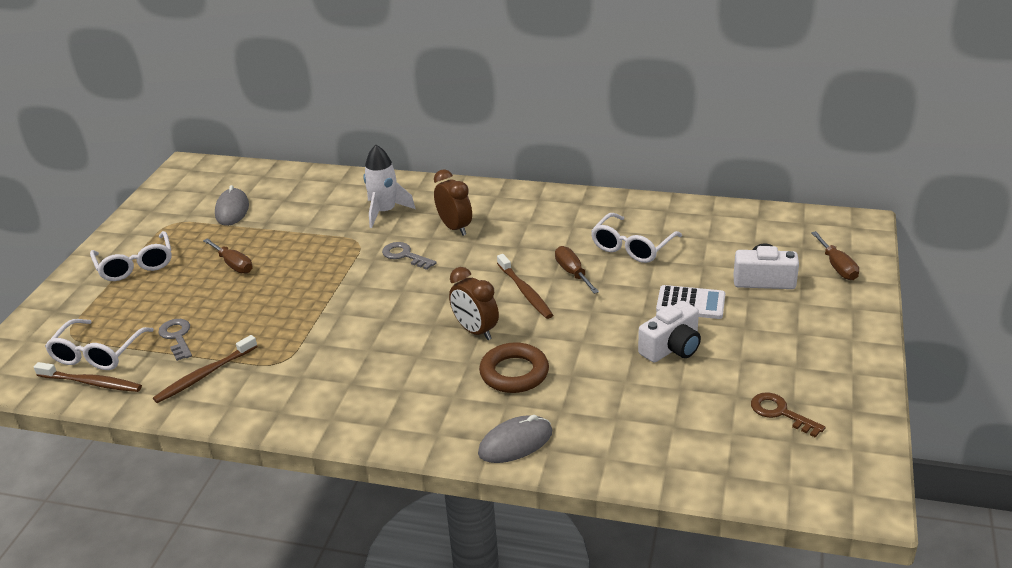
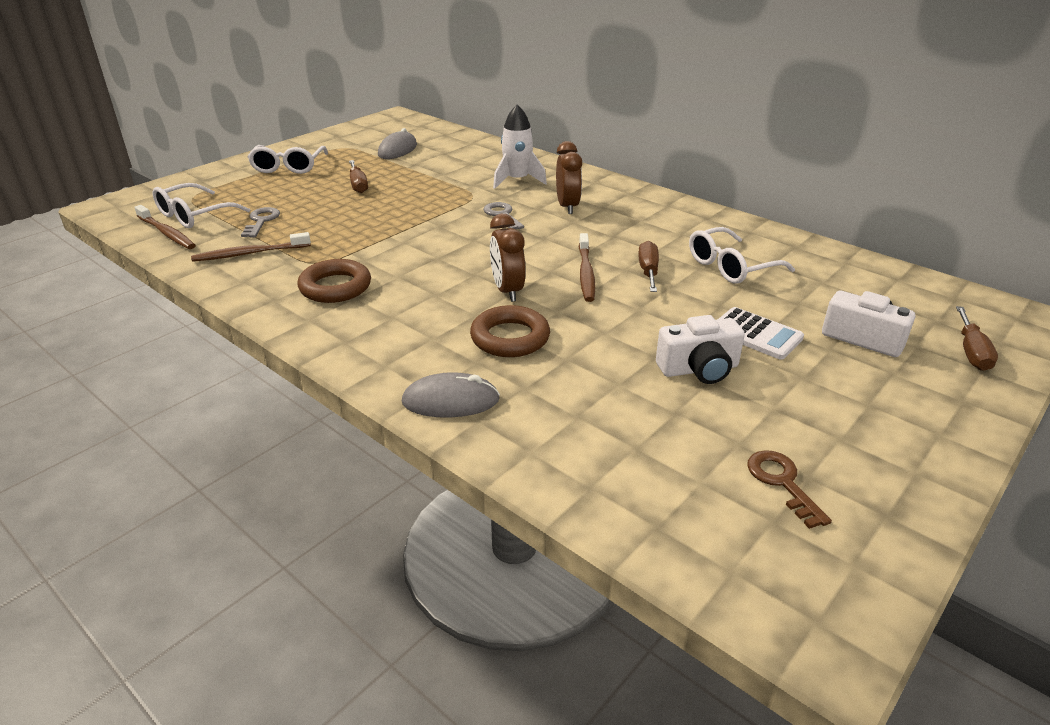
camera: 25 degrees right, 0 degrees up
none -> brown ring [297,259,371,303]

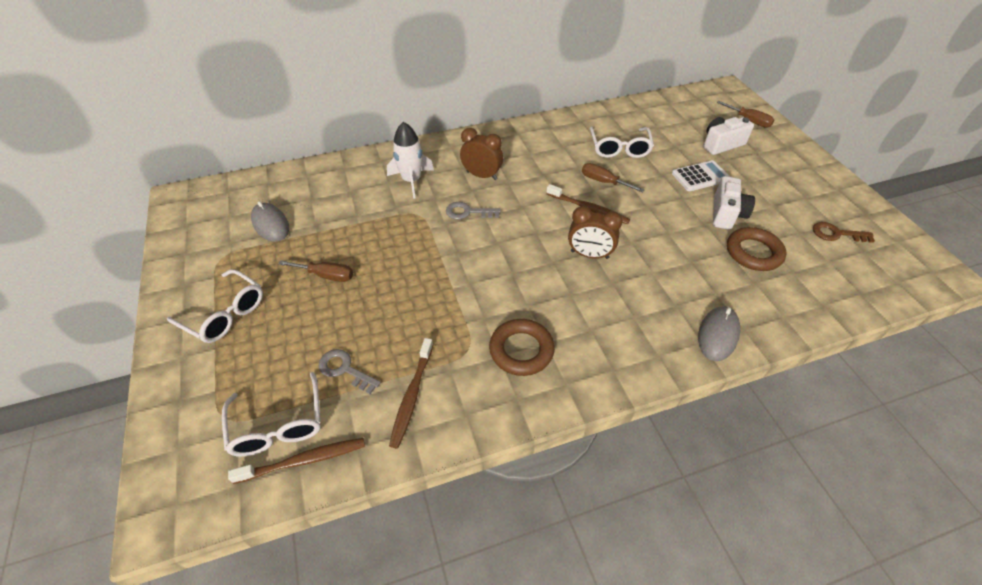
camera: 60 degrees left, 15 degrees up
brown ring [470,305,550,357] -> brown ring moved to [727,227,786,271]

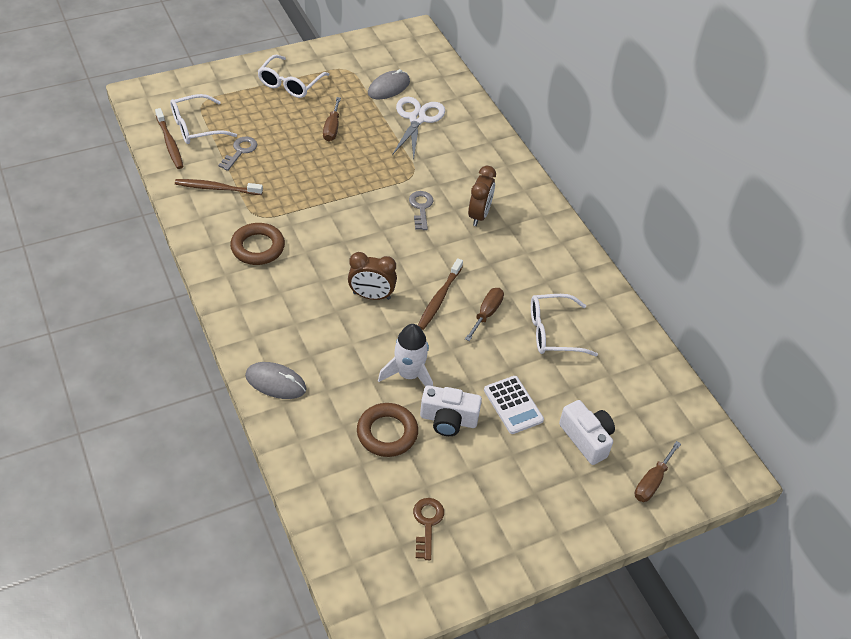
camera: 80 degrees right, 0 degrees up
white rocket [387,122,434,199] -> white rocket moved to [378,324,433,387]
brown clock [568,206,622,259] -> brown clock turned 90 degrees counterclockwise [348,252,397,300]
none -> white scissors [392,97,445,160]

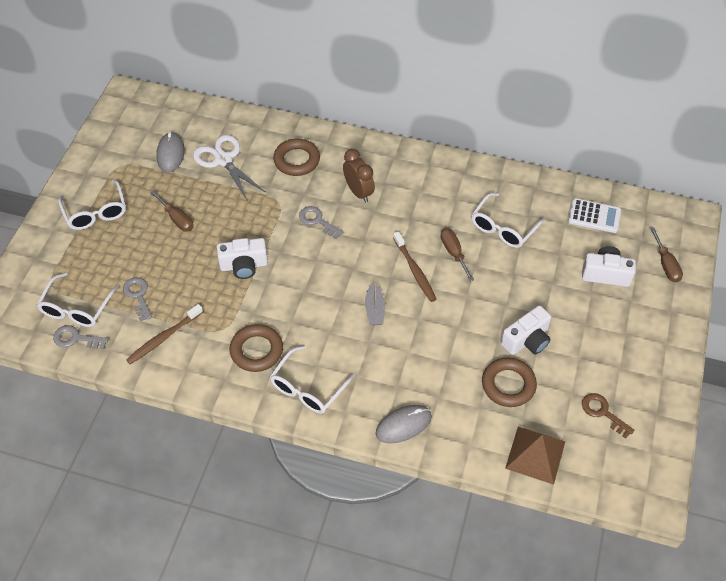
camera: 45 degrees left, 5 degrees up
brown toothbrush [155,108,183,169] -> grey key [53,325,109,349]
brown clock [348,252,397,300] -> grey boat [365,280,385,325]
white rocket [378,324,433,387] -> none
white calculator [484,376,544,434] -> white calculator moved to [568,198,621,233]
none -> white camera [217,238,268,279]
none -> white glasses [270,345,355,414]
none -> brown ring [273,139,320,176]
none -> brown pyramid [505,427,565,485]

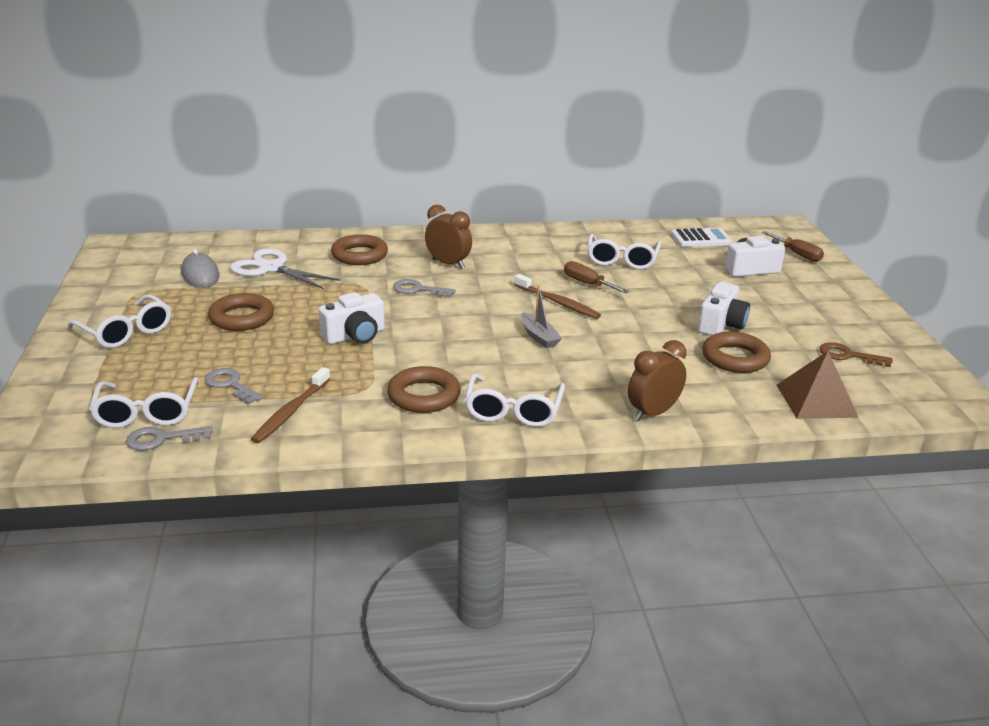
camera: 25 degrees left, 25 degrees down
brown screwdriver [150,190,193,232] -> brown ring [208,293,274,331]
grey mouse [376,405,432,443] -> brown clock [628,340,687,421]

